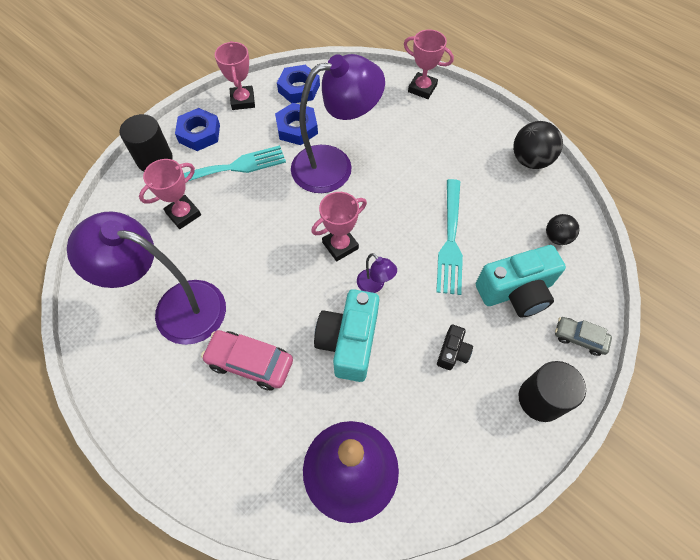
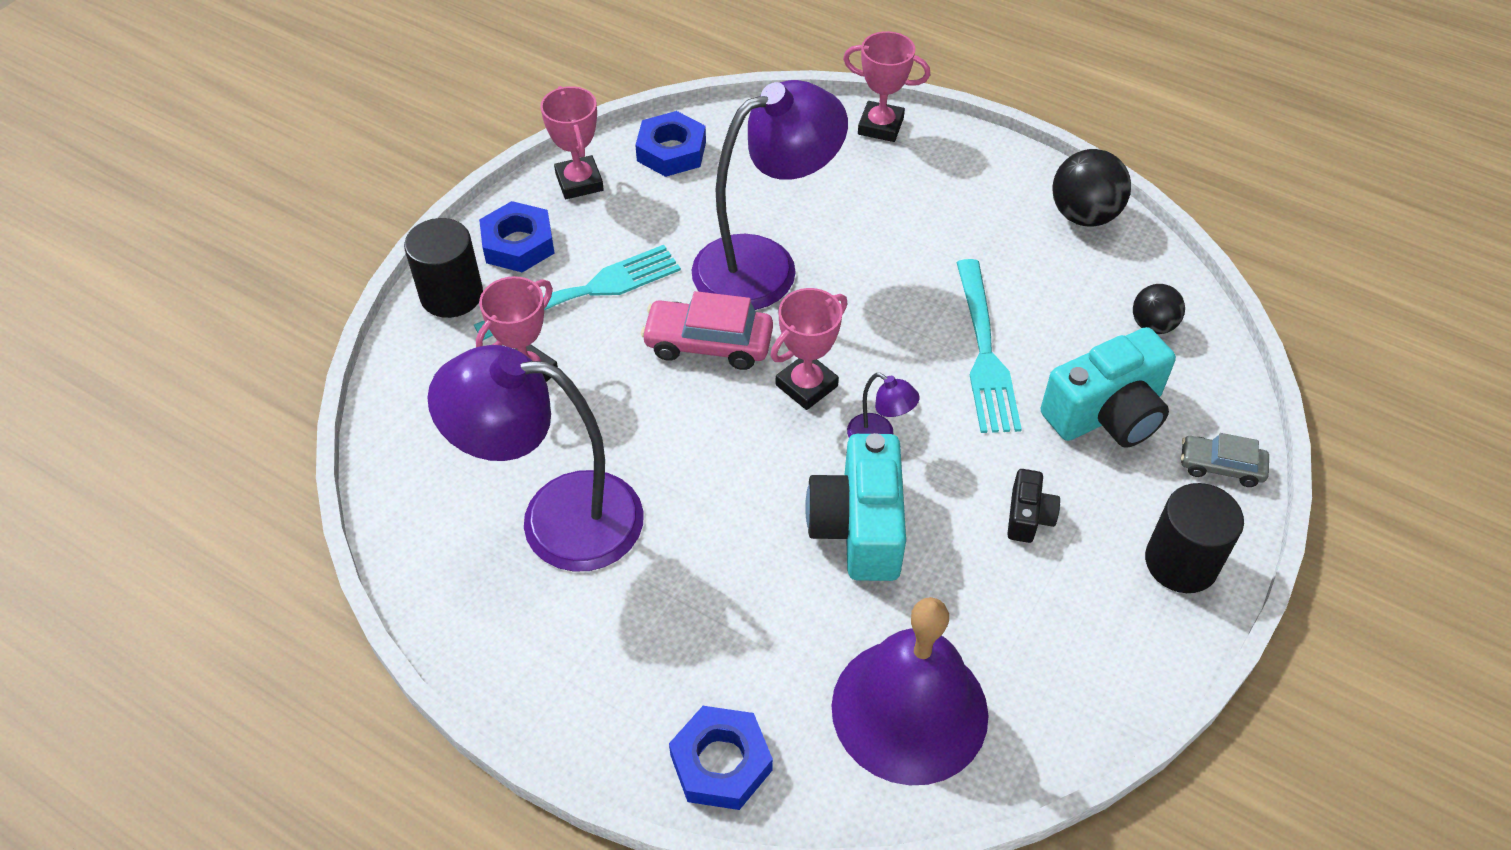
camera: 10 degrees left, 10 degrees down
pink car [201,330,293,391] -> pink car moved to [641,291,773,370]
blue nut [275,103,318,145] -> blue nut moved to [669,706,773,810]

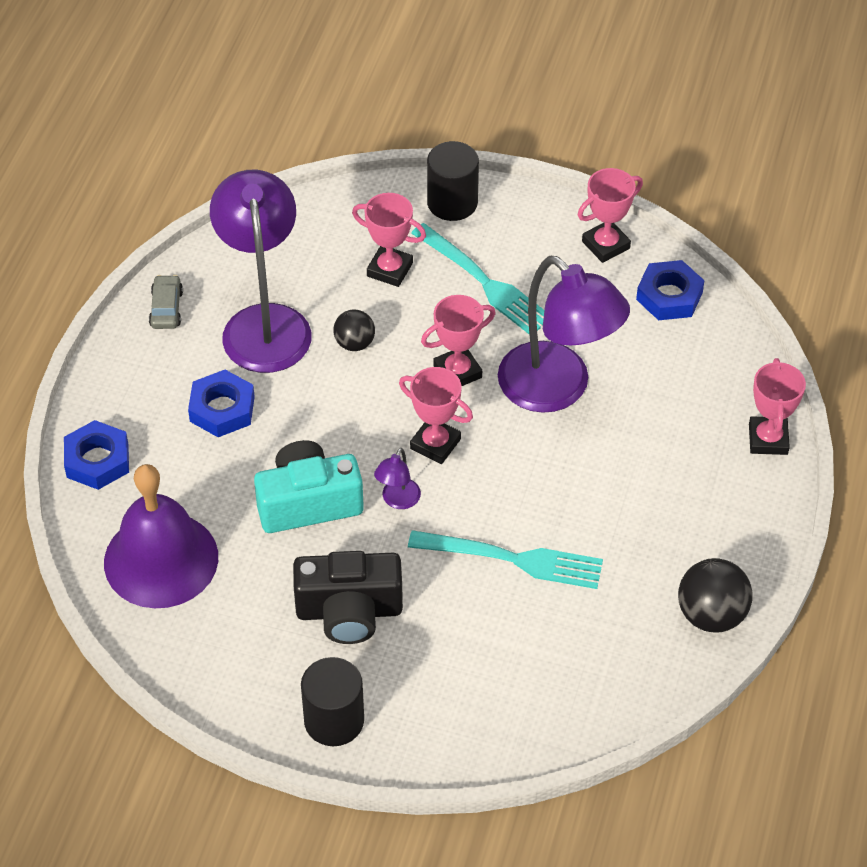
camera: 75 degrees right, 0 degrees up
blue nut [479,201,554,272] -> blue nut moved to [188,370,255,437]
pink car [641,291,773,370] -> pink trophy [421,295,496,386]
turquoise fork [956,259,1022,433] -> turquoise fork turned 150 degrees counterclockwise [408,530,603,589]
black camera [1007,469,1060,543] -> black camera [293,551,403,644], size x1.99
turquoise camera [1041,327,1176,448] -> none
black ball [1133,284,1185,334] -> black ball moved to [334,310,375,351]
grey car [1181,433,1269,487] -> grey car moved to [149,275,183,329]

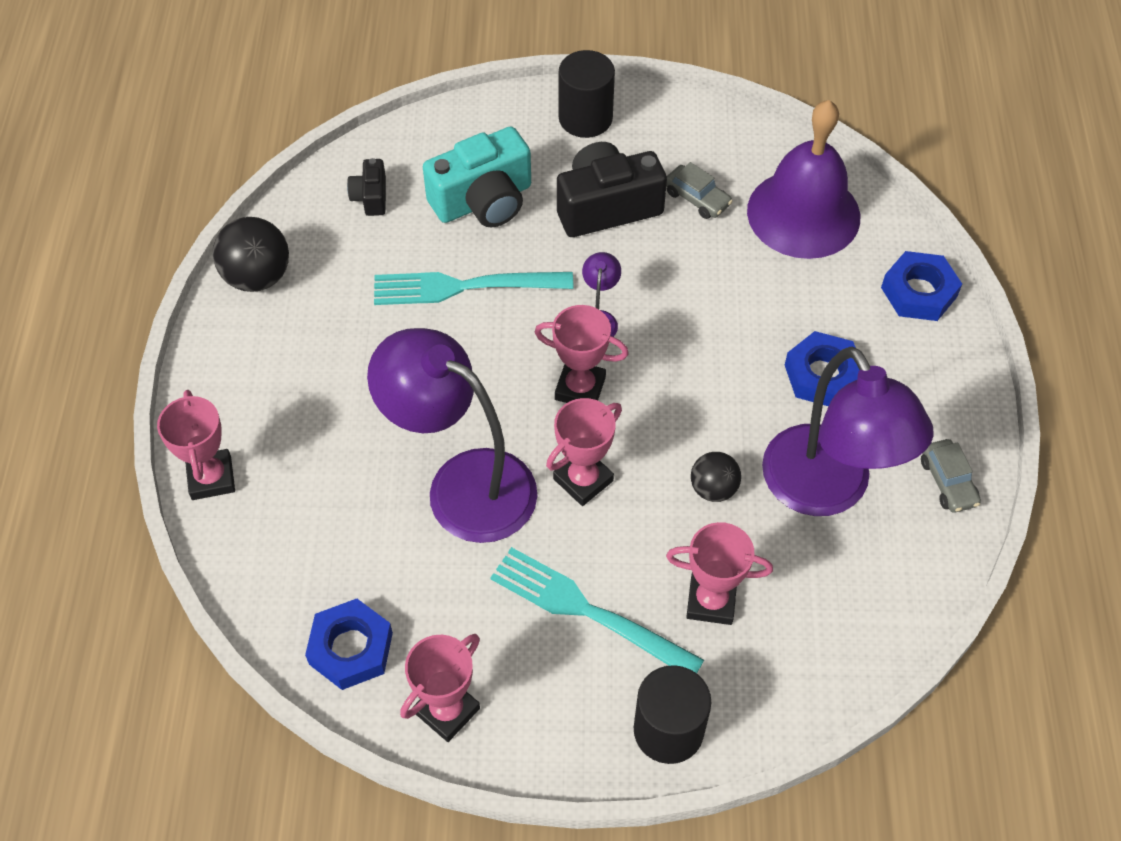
camera: 165 degrees right, 5 degrees up
turquoise camera [254,440,364,533] -> turquoise camera moved to [423,126,531,228]
none -> black camera [347,158,386,216]
none -> grey car [666,162,733,219]

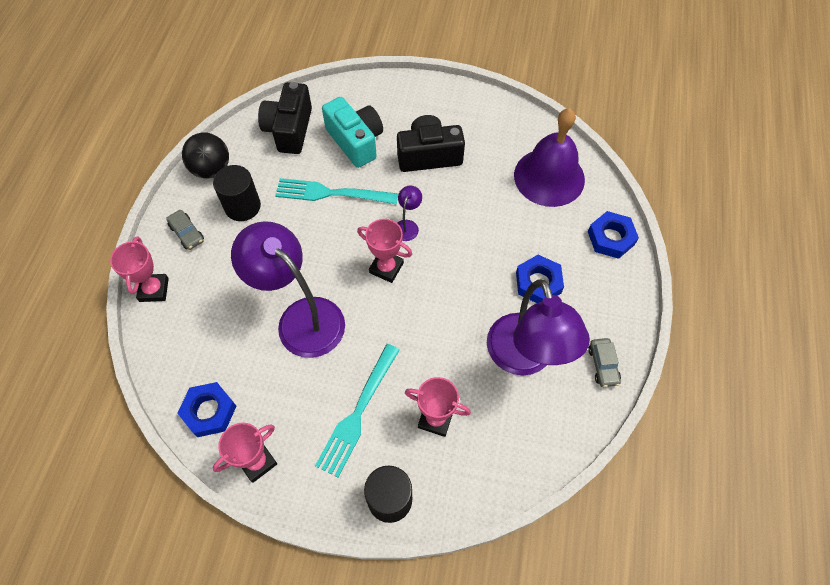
camera: 10 degrees right, 5 degrees up
black camera [347,158,386,216] -> black camera [258,82,312,154], size x1.99
turquoise camera [423,126,531,228] -> turquoise camera turned 105 degrees counterclockwise [322,97,383,168]
turquoise fork [490,547,704,673] -> turquoise fork turned 105 degrees counterclockwise [315,344,400,477]
pink trophy [546,398,622,506] -> none
black cylinder [559,50,615,138] -> black cylinder moved to [213,165,261,221]
grey car [666,162,733,219] -> grey car moved to [166,210,204,250]
black ball [691,452,741,502] -> none

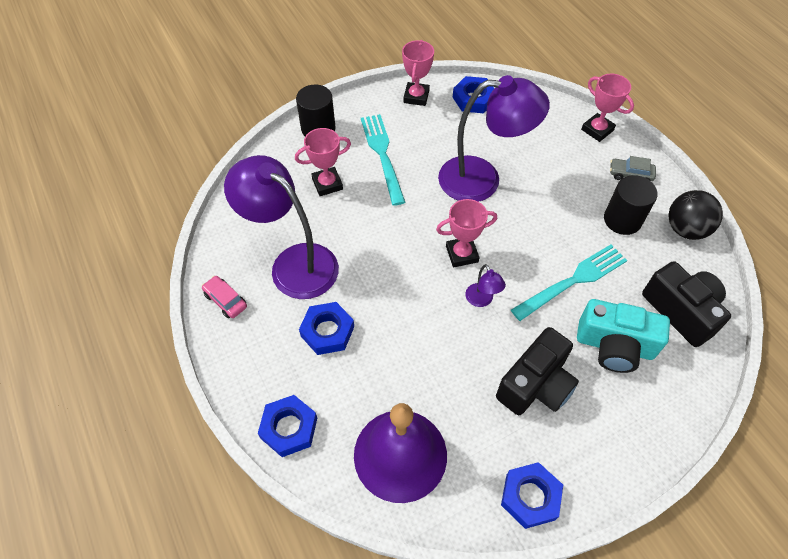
camera: 140 degrees right, 5 degrees down
grey car [588,338,621,387] -> pink car [202,276,247,318]
none -> blue nut [501,462,563,529]

